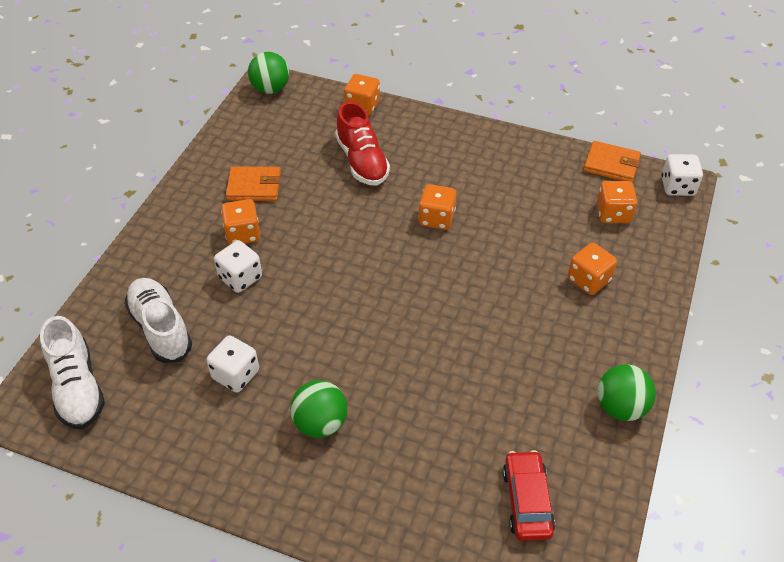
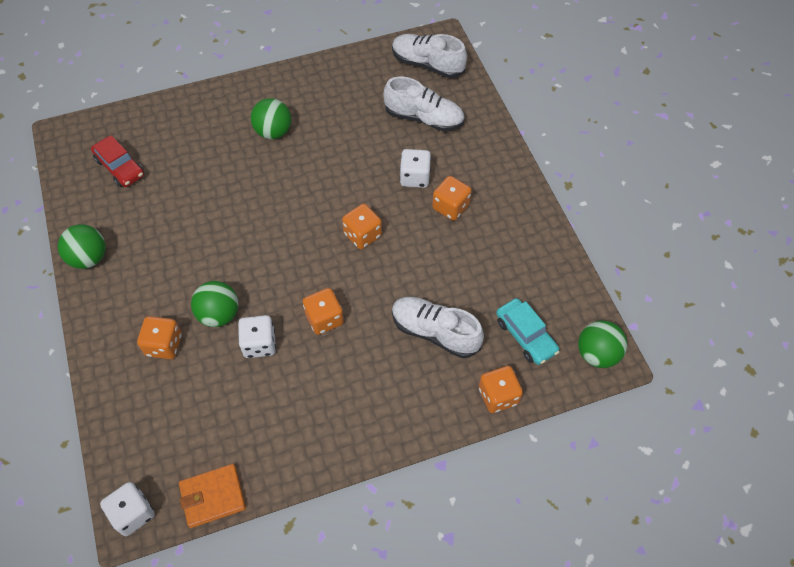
camera: 140 degrees right, 10 degrees up
white dice [206,335,259,392] -> white dice moved to [238,315,276,358]
orange wallet [226,166,281,201] -> none
red shoe [335,101,390,186] -> white shoe [392,297,484,358]
orange dice [597,181,637,223] -> orange dice moved to [342,204,382,249]
none -> green ball [191,281,238,327]
none -> turquoise car [496,298,559,365]

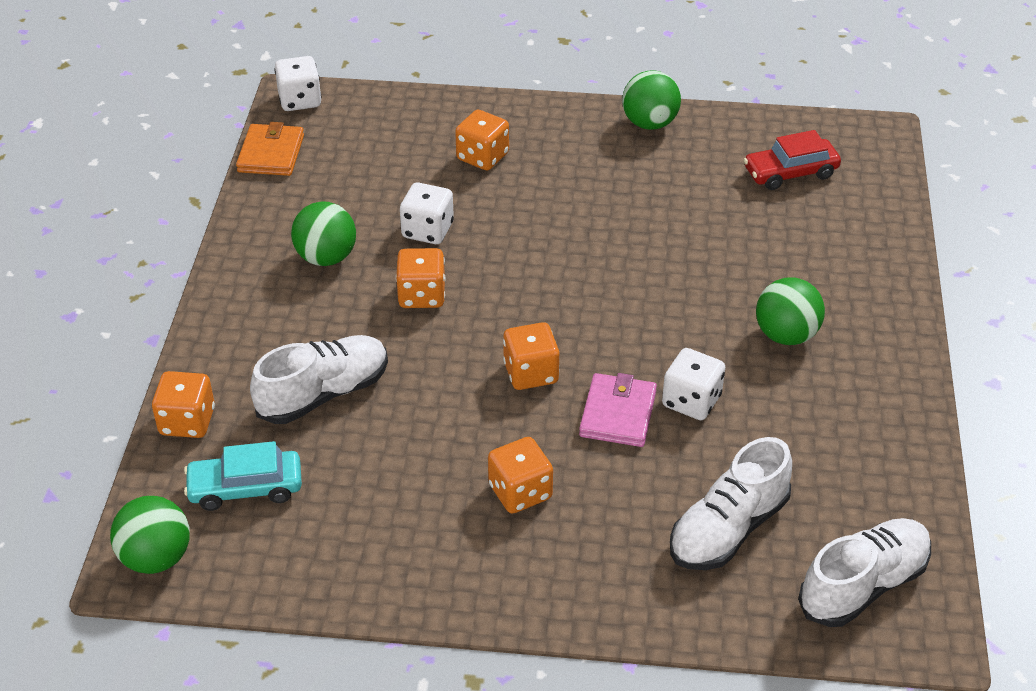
camera: 115 degrees right, 15 degrees down
green ball [191,281,238,327] -> green ball moved to [291,201,356,266]
white dice [400,149,431,188] -> white dice moved to [662,348,725,420]
none -> pink wallet [579,373,657,447]

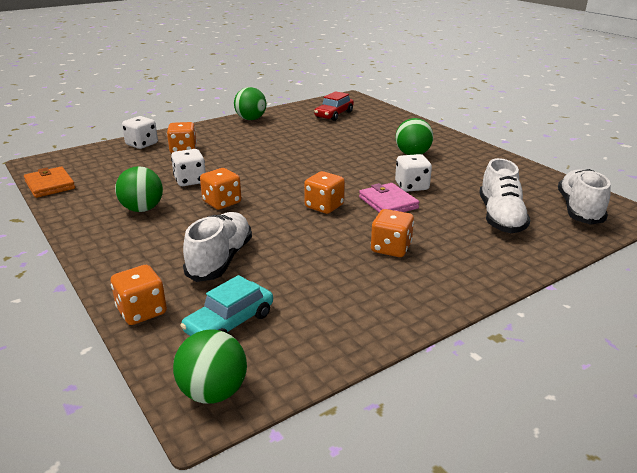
camera: 40 degrees left, 15 degrees down
white dice [274,56,322,111] -> white dice moved to [122,116,158,149]

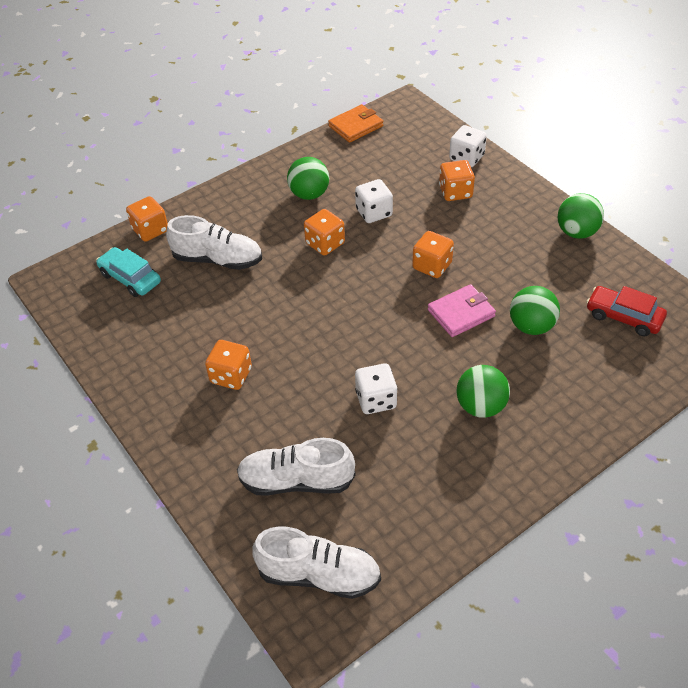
camera: 90 degrees right, 20 degrees up
green ball [173,329,247,403] -> green ball moved to [510,286,560,335]
orange dice [304,171,345,214] -> orange dice moved to [412,231,454,278]
pink wallet [359,183,419,212] -> pink wallet moved to [428,284,496,337]

